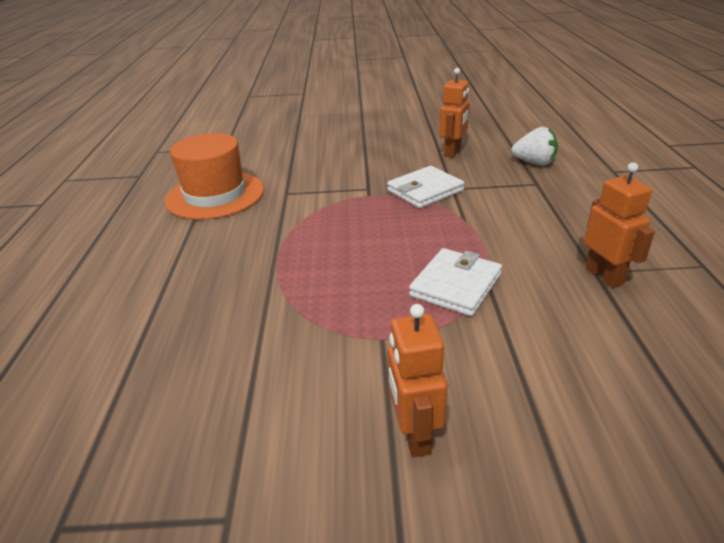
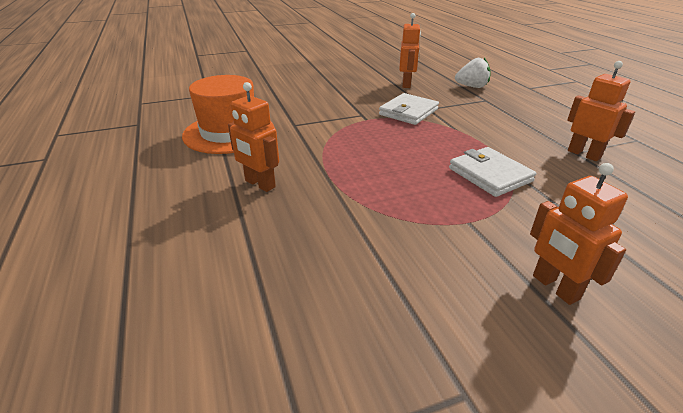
camera: 20 degrees left, 0 degrees up
white wallet [409,248,502,316] -> white wallet turned 45 degrees counterclockwise [449,147,536,197]
none -> orange robot [228,82,279,192]

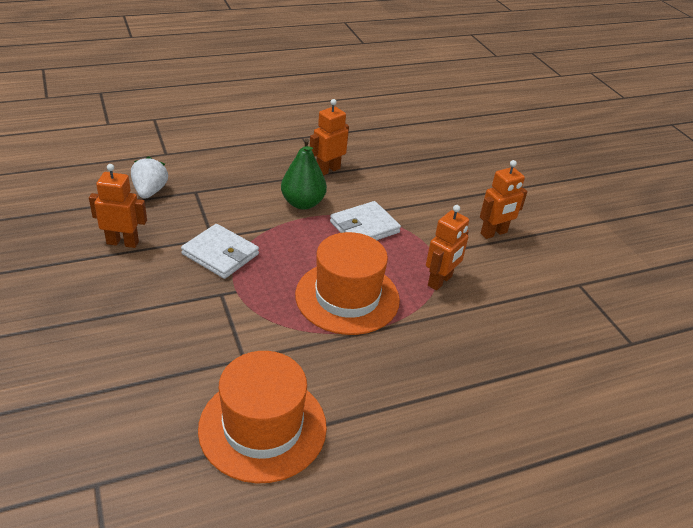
camera: 95 degrees left, 5 degrees up
orange robot [228,82,279,192] -> orange robot moved to [426,205,469,291]
none -> green pear [281,139,327,210]
none -> orange hat [295,232,400,335]

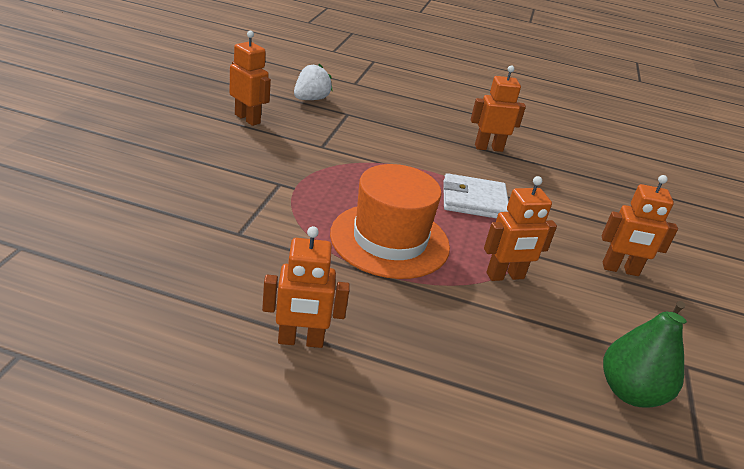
camera: 35 degrees right, 5 degrees down
white wallet [181,224,259,279] -> none
orange hat [198,351,327,483] -> none
green pear [281,139,327,210] -> green pear moved to [603,301,687,408]
none -> orange robot [262,226,350,348]

